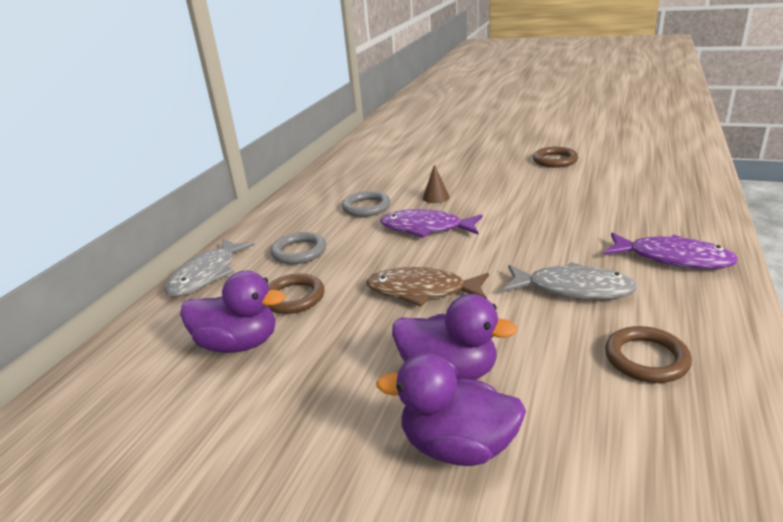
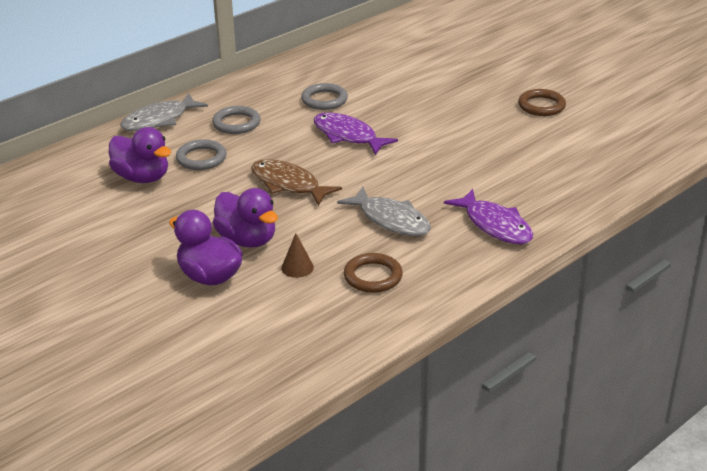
camera: 25 degrees right, 5 degrees up
brown ring [268,273,324,314] -> grey ring [176,139,227,170]
brown cone [423,164,449,203] -> brown cone moved to [281,233,314,278]

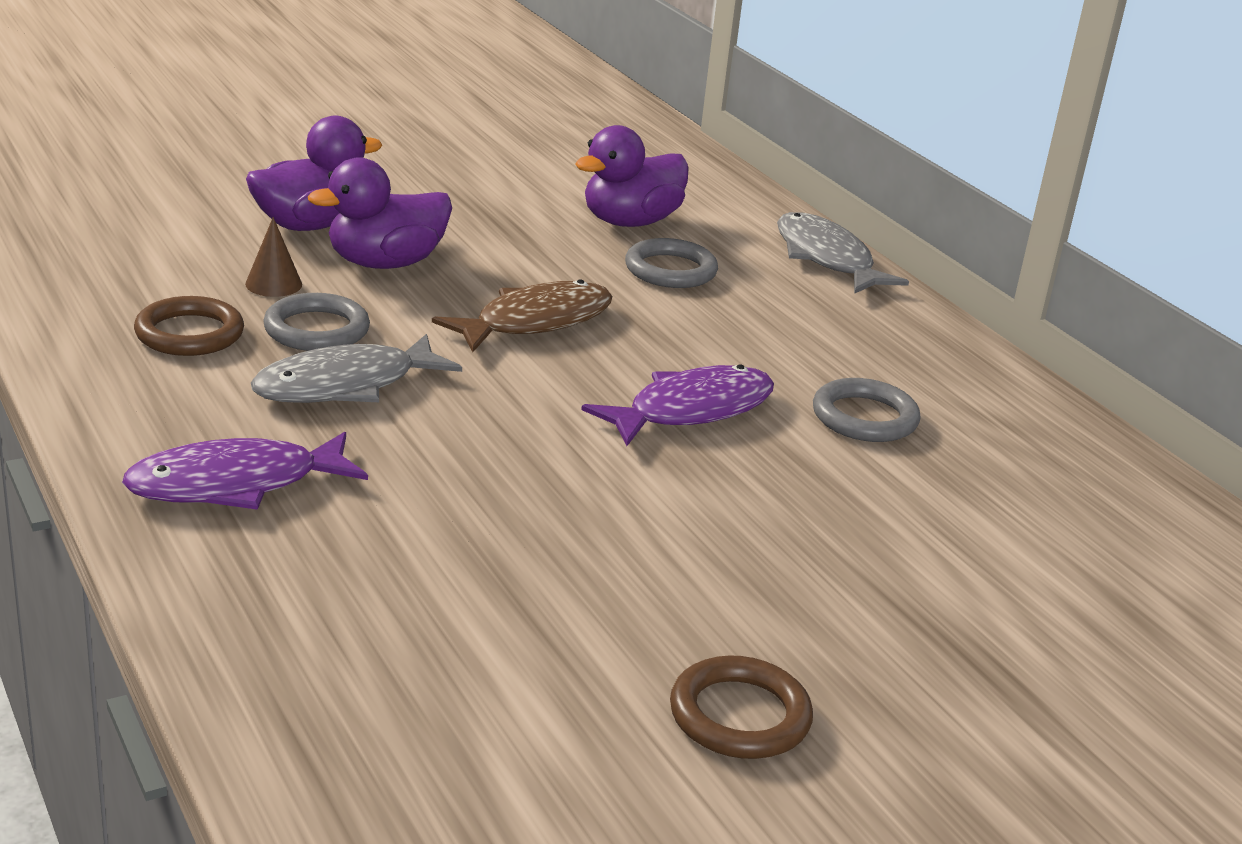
camera: 100 degrees right, 5 degrees down
grey ring [212,106,261,134] -> grey ring moved to [263,293,370,351]

